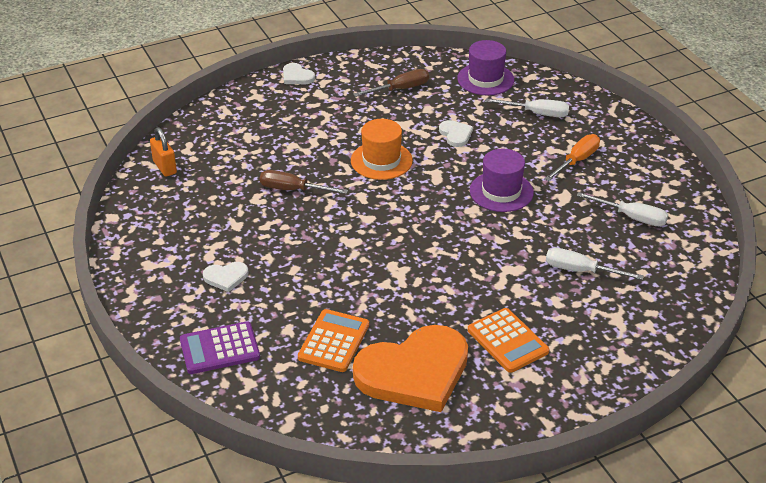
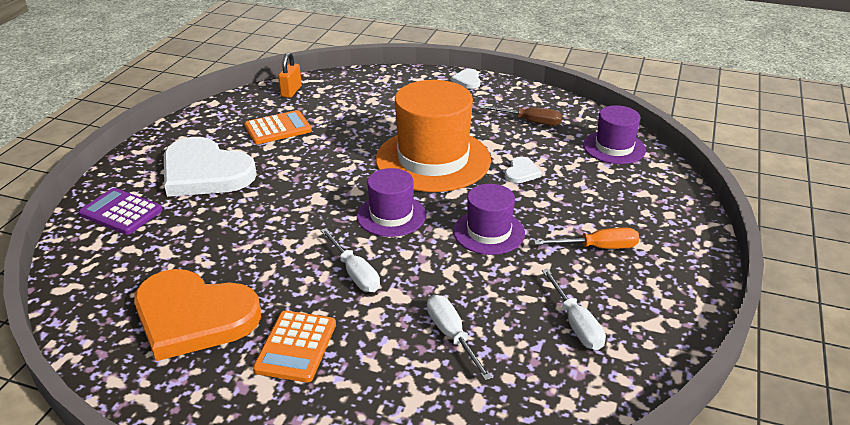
camera: 45 degrees right, 5 degrees down
white heart [203,262,249,292] -> white heart [164,137,257,197], size x2.46
brown screwdriver [260,170,348,194] -> none
orange calculator [298,309,369,372] -> orange calculator moved to [244,110,312,144]
orange hat [351,119,413,180] -> orange hat [376,80,491,192], size x1.83
white screwdriver [485,98,569,117] -> white screwdriver moved to [320,228,380,292]
none -> purple hat [357,168,426,237]

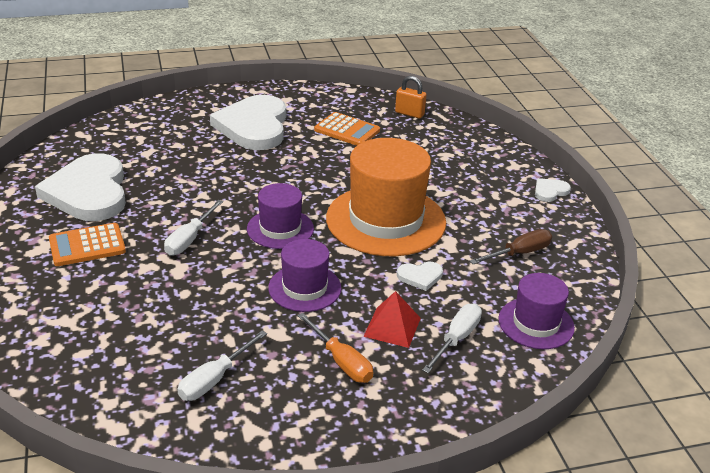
camera: 55 degrees right, 0 degrees up
purple calculator [79,188,163,235] -> none
orange heart [134,269,261,361] -> white heart [35,153,126,221]
orange padlock [278,52,302,98] -> orange padlock turned 45 degrees clockwise [395,76,426,118]
white screwdriver [427,295,492,381] -> white screwdriver moved to [422,304,482,373]
brown screwdriver [480,105,562,126] -> brown screwdriver turned 105 degrees counterclockwise [470,229,552,264]
none -> red pyramid [363,291,421,348]

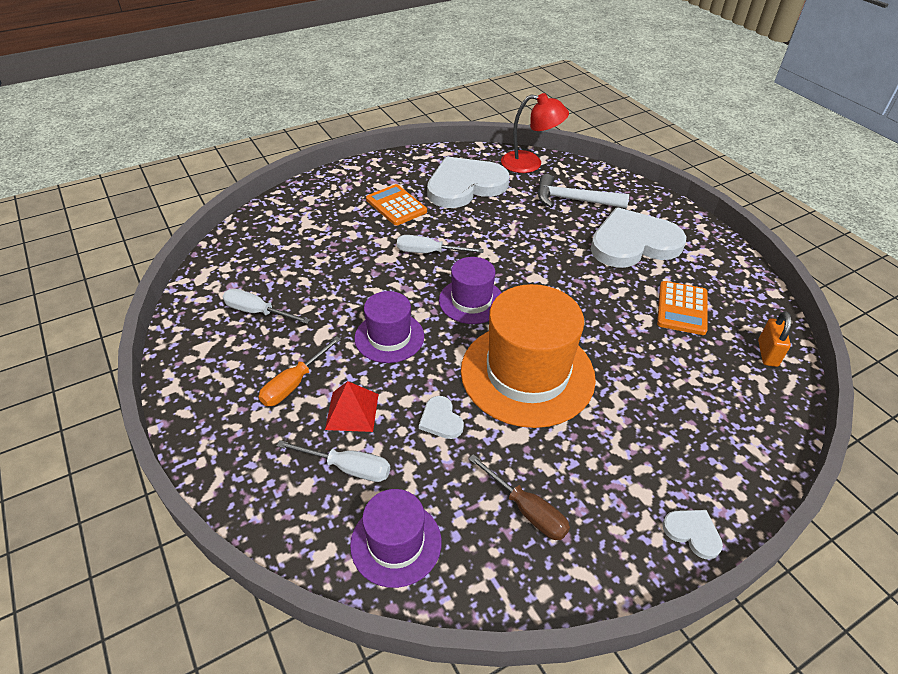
camera: 75 degrees right, 10 degrees up
none -> red lamp [501,93,569,173]
none -> white hammer [538,174,629,208]

